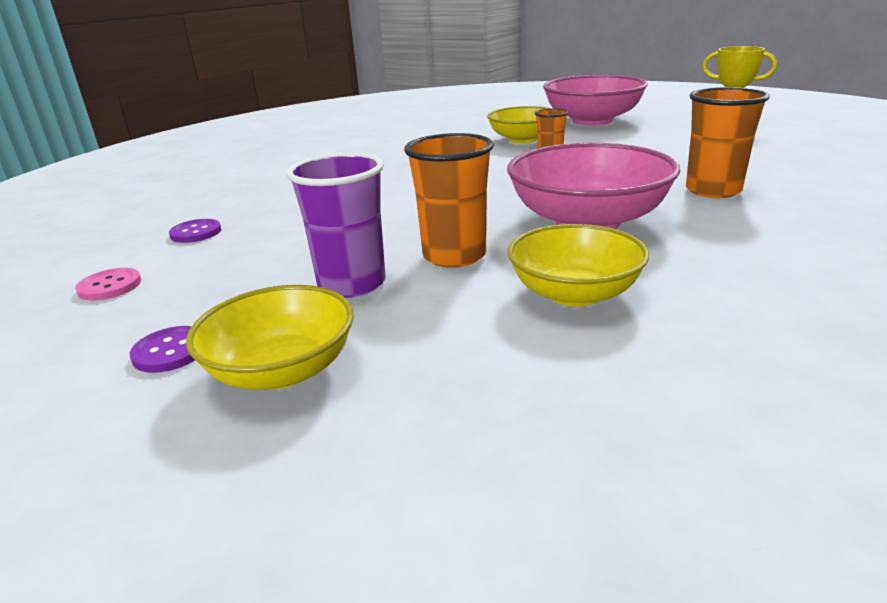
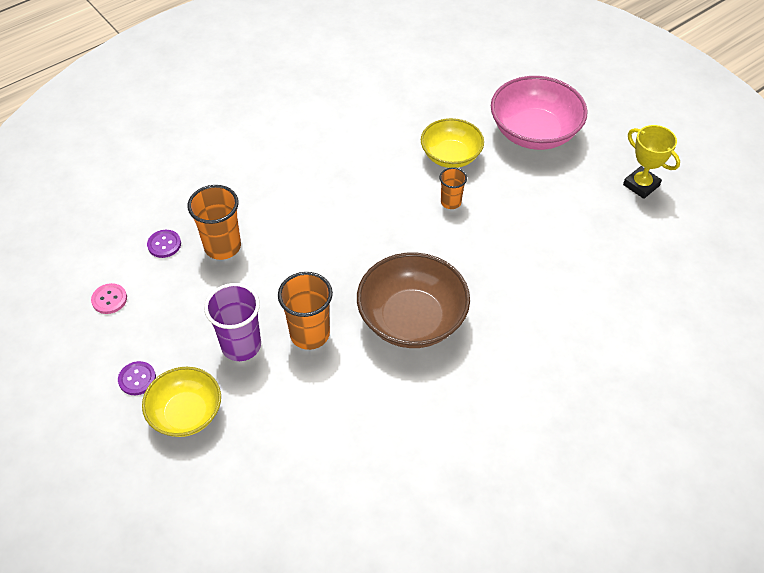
camera: 15 degrees right, 25 degrees up
pink bowl [507,143,680,229] -> brown bowl [357,252,470,348]
yellow bowl [508,224,649,307] -> none
orange cup [686,87,770,198] -> orange cup moved to [188,185,241,260]

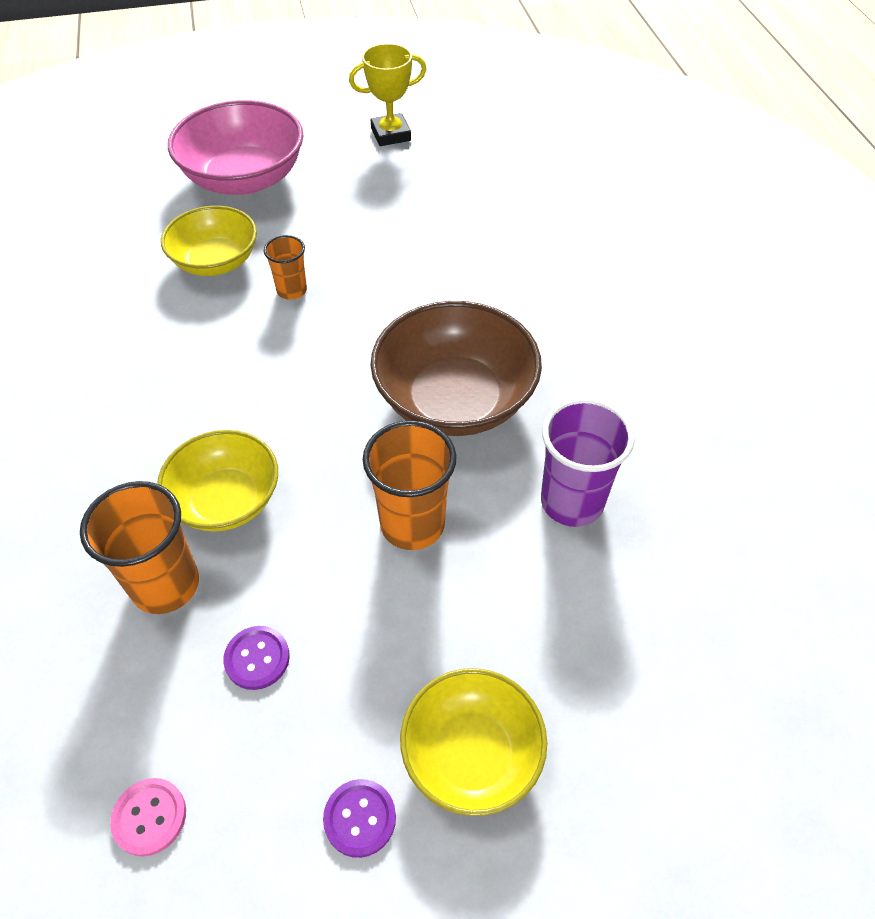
camera: 65 degrees left, 0 degrees up
purple button [147,230,181,258] -> purple button moved to [223,626,290,690]
purple cup [204,283,261,361] -> purple cup moved to [541,398,635,527]
none -> yellow bowl [157,430,278,532]

